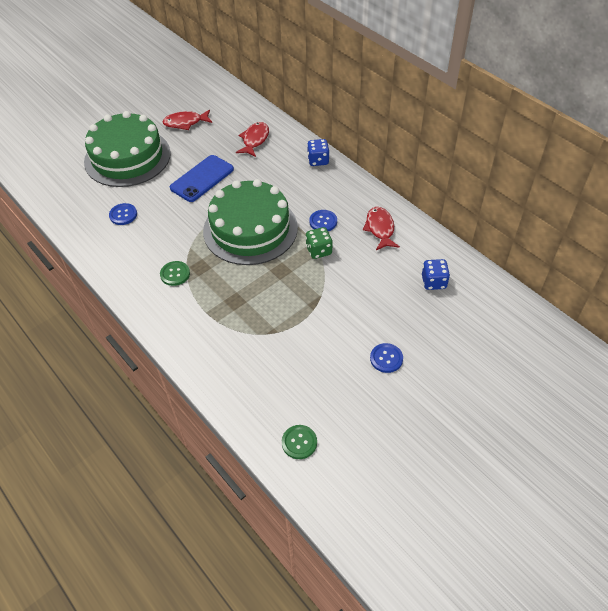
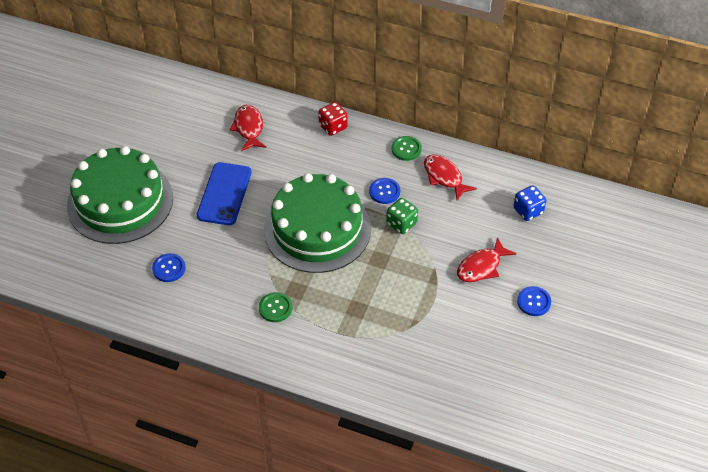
camera: 30 degrees left, 0 degrees up
red fish [162,109,212,130] -> red fish moved to [457,237,517,282]
green button [282,425,317,459] -> green button moved to [392,136,422,161]
blue dice [307,139,330,166] -> red dice [318,102,348,136]

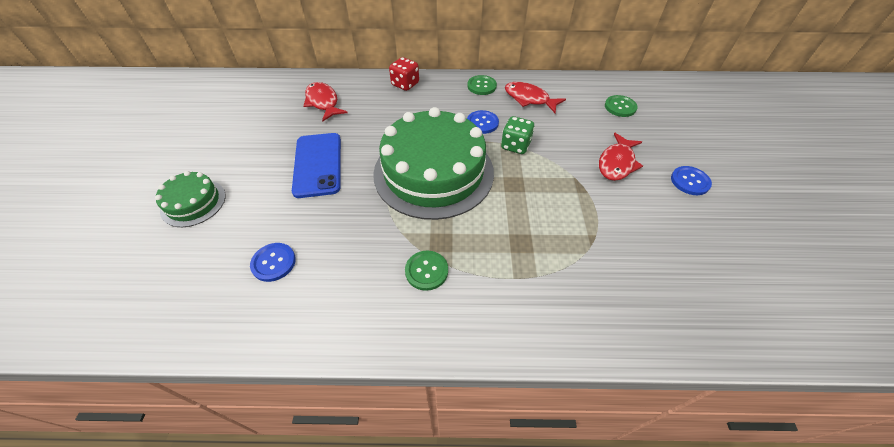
camera: 20 degrees left, 0 degrees up
green cake [67,146,173,244] -> green cake [155,171,226,227], size x0.48
blue dice [513,185,546,221] -> green button [605,95,638,117]

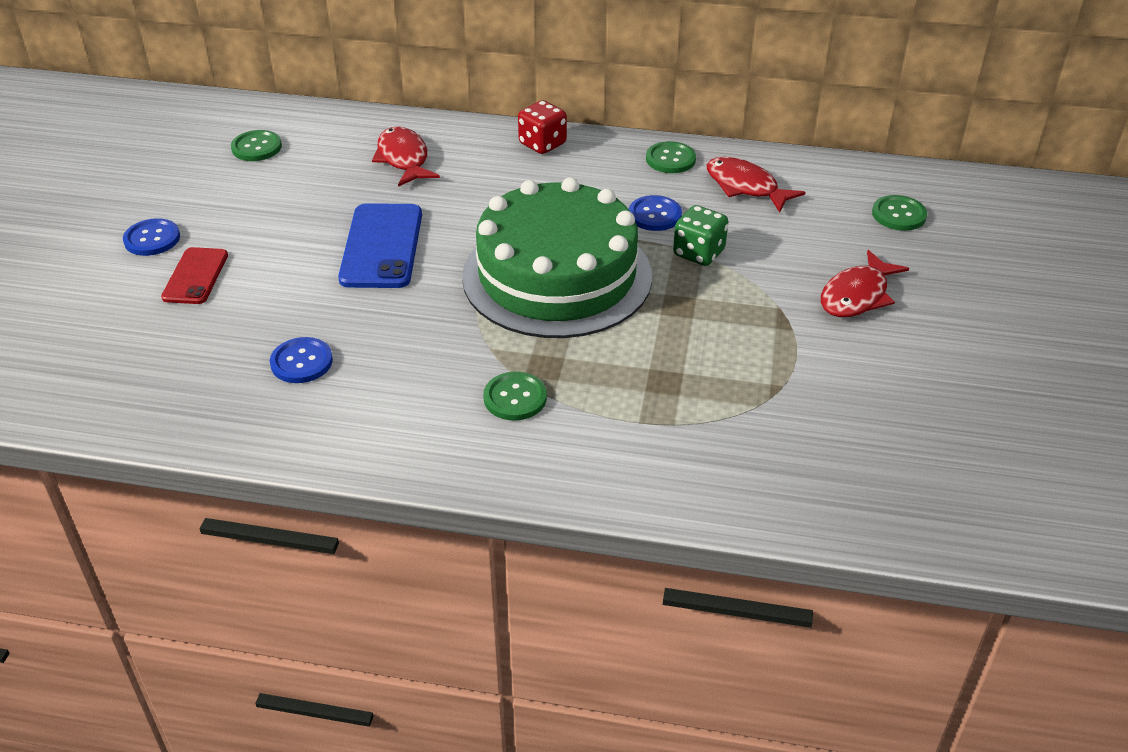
camera: 10 degrees right, 10 degrees down
green cake [155,171,226,227] -> red phone [161,247,228,304]
blue button [671,166,712,195] -> blue button moved to [123,218,180,256]
none -> green button [231,130,282,161]

